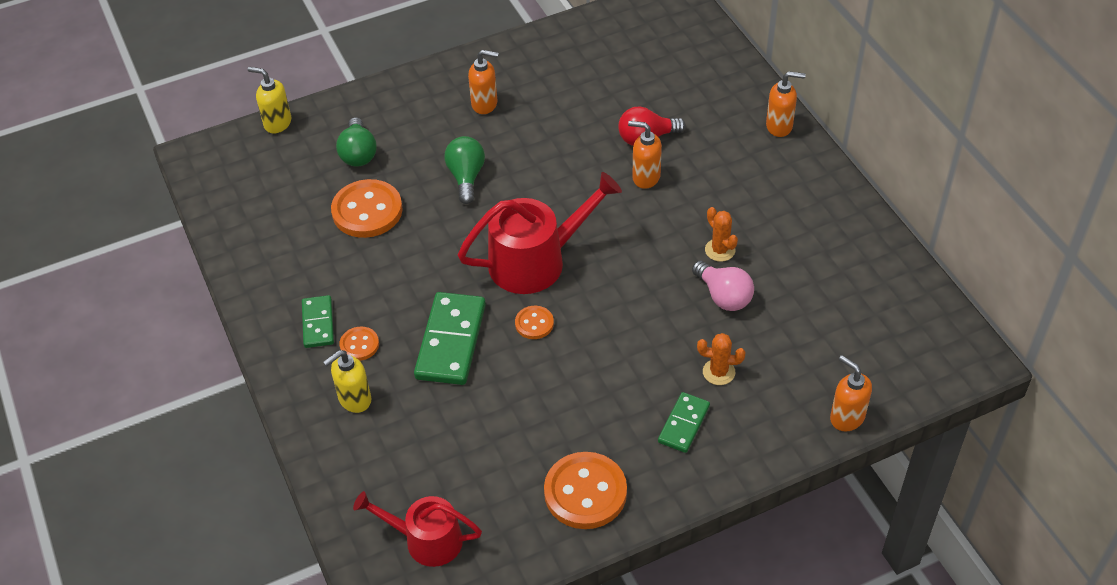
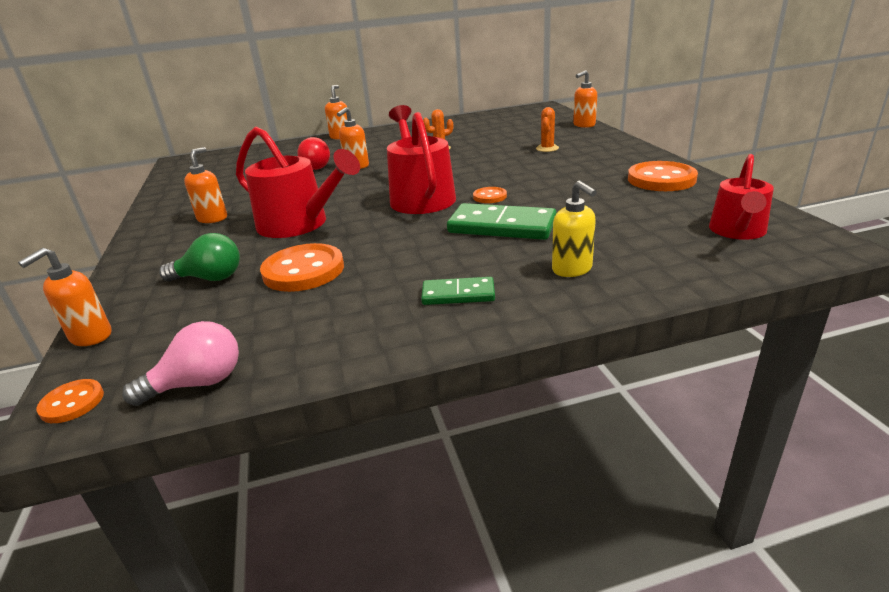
camera: 80 degrees left, 20 degrees down
yellow soap dispenser [247,67,291,134] -> orange soap dispenser [18,248,111,346]
orange button [340,326,379,361] -> orange button moved to [36,379,104,423]
green light bulb [445,136,485,204] -> red watering can [236,127,360,238]
green domino [658,392,710,453] -> none
pink light bulb [692,261,754,311] -> pink light bulb moved to [122,321,239,406]

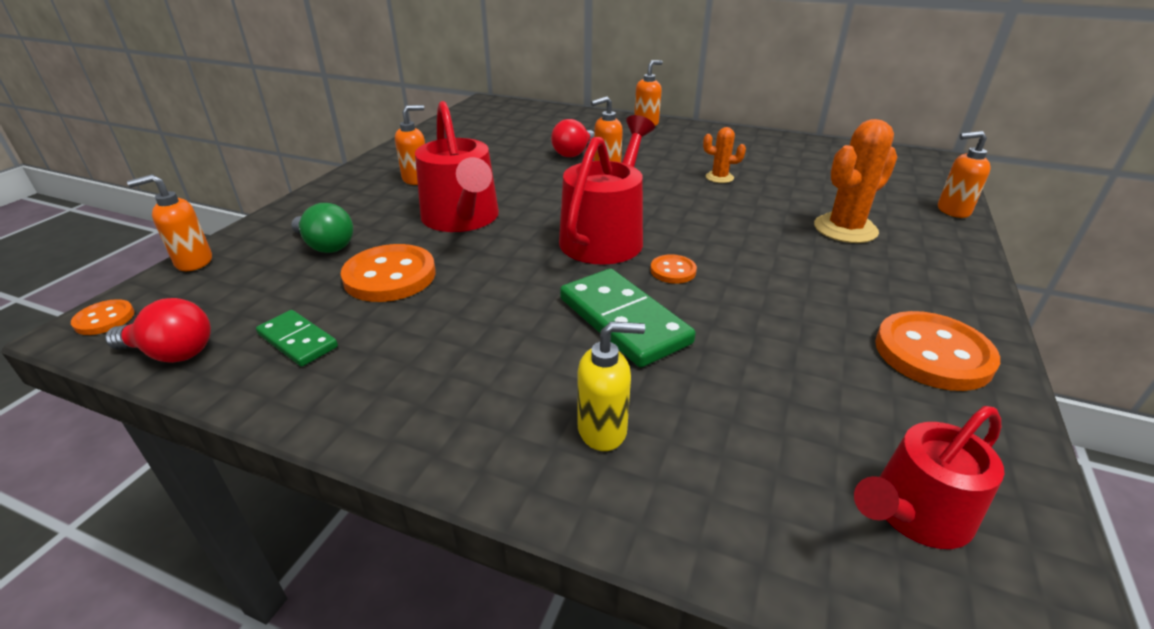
camera: 35 degrees right, 5 degrees up
pink light bulb [122,321,239,406] -> red light bulb [105,298,211,363]
green domino [421,277,495,305] -> green domino moved to [256,310,338,367]
orange cactus [536,107,559,152] -> orange cactus [814,119,897,243], size x1.84
yellow soap dispenser [552,181,597,277] -> yellow soap dispenser turned 105 degrees counterclockwise [578,321,645,451]

